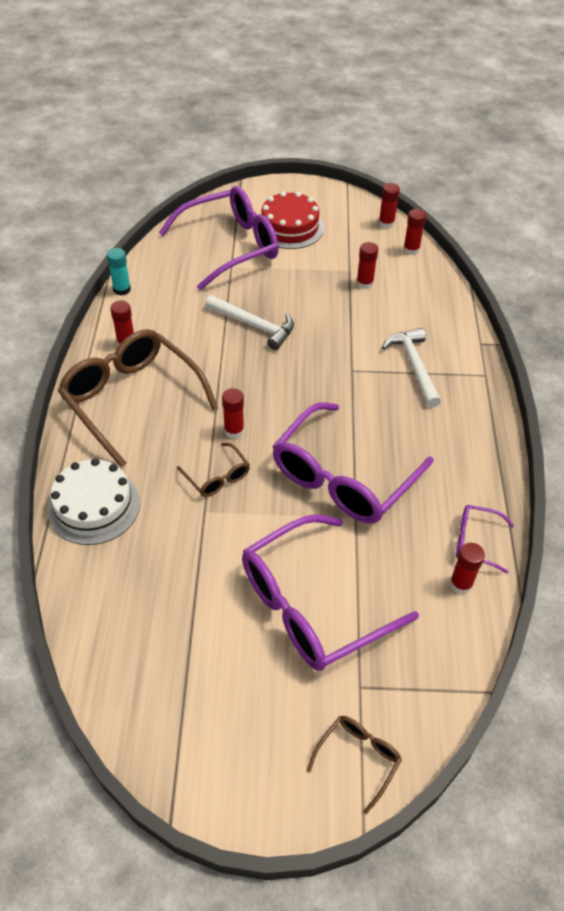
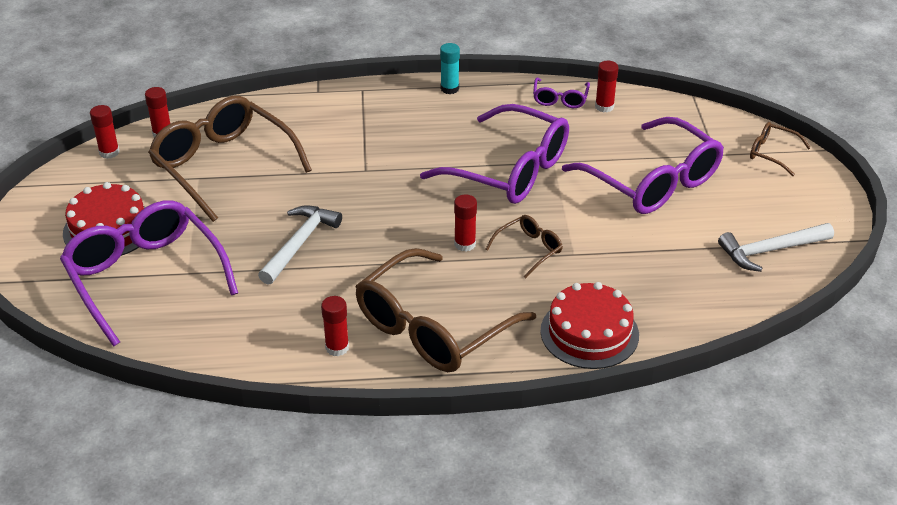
camera: 95 degrees left, 10 degrees down
white cake [48,458,140,545] -> red cake [540,282,639,369]
turquoise glue stick [107,248,131,296] -> turquoise glue stick moved to [440,43,460,94]
red glue stick [357,242,378,289] -> brown glasses [148,96,312,222]
white hammer [382,328,441,408] -> white hammer moved to [718,223,834,272]

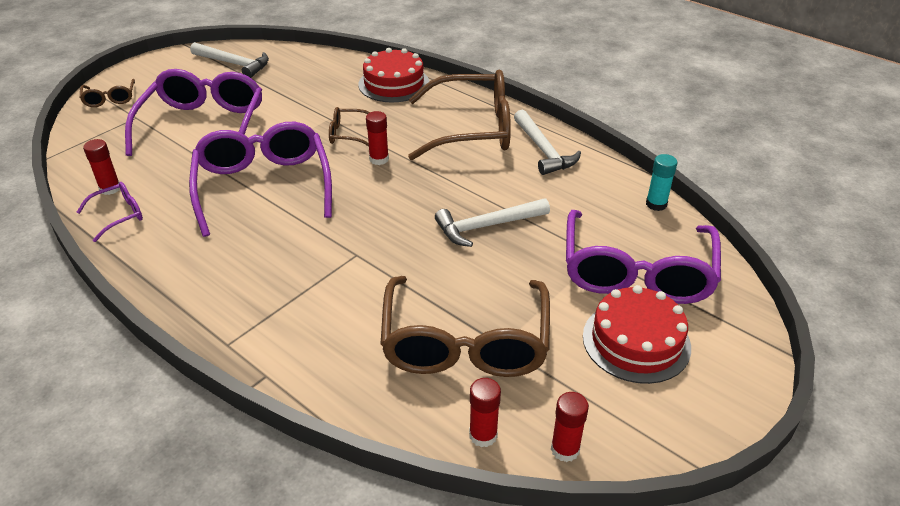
camera: 135 degrees left, 0 degrees up
red glue stick [321,296,349,356] -> white hammer [514,110,581,175]
turquoise glue stick [440,43,460,94] -> turquoise glue stick moved to [646,154,677,211]

